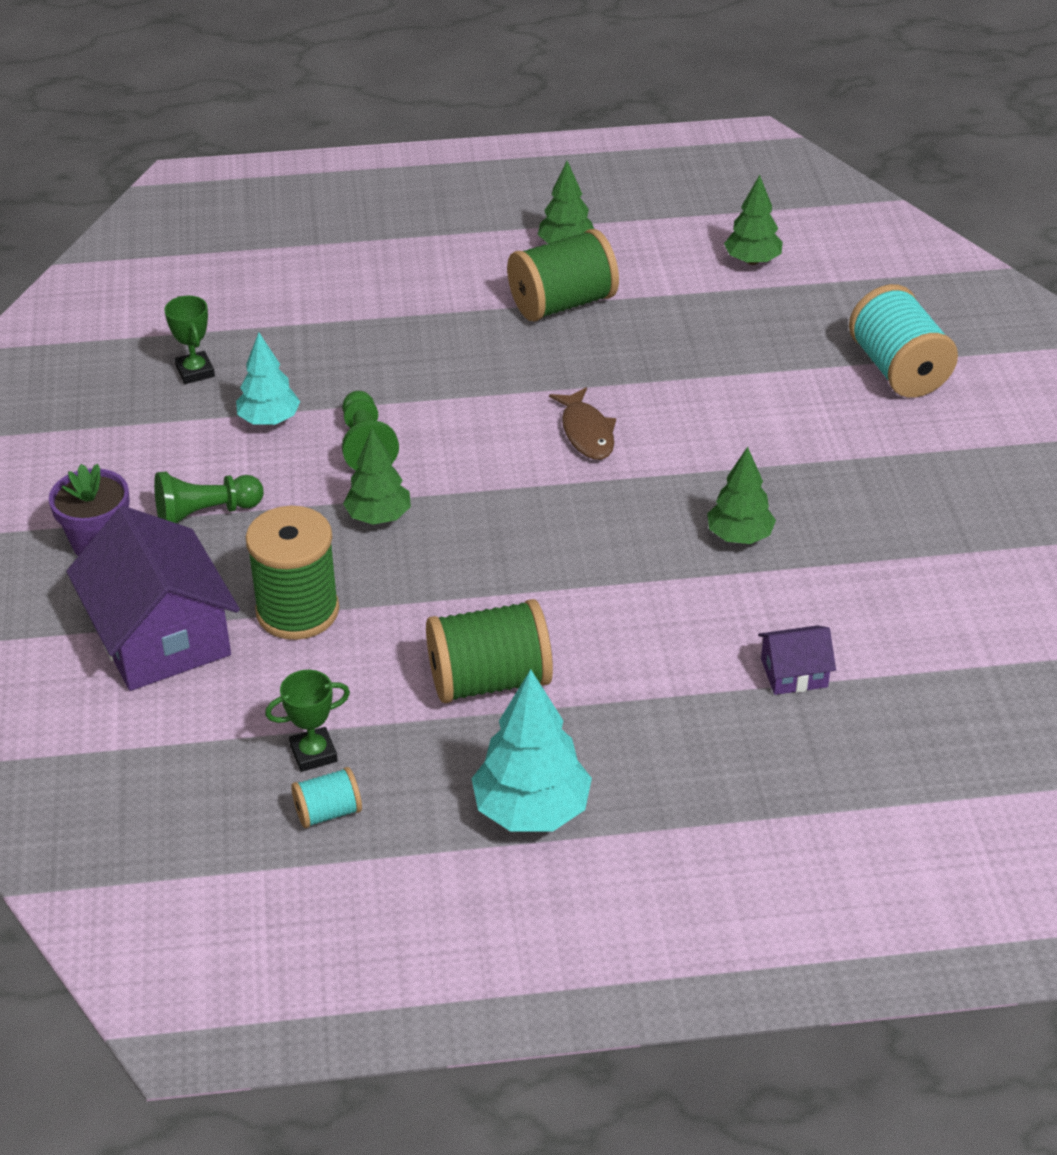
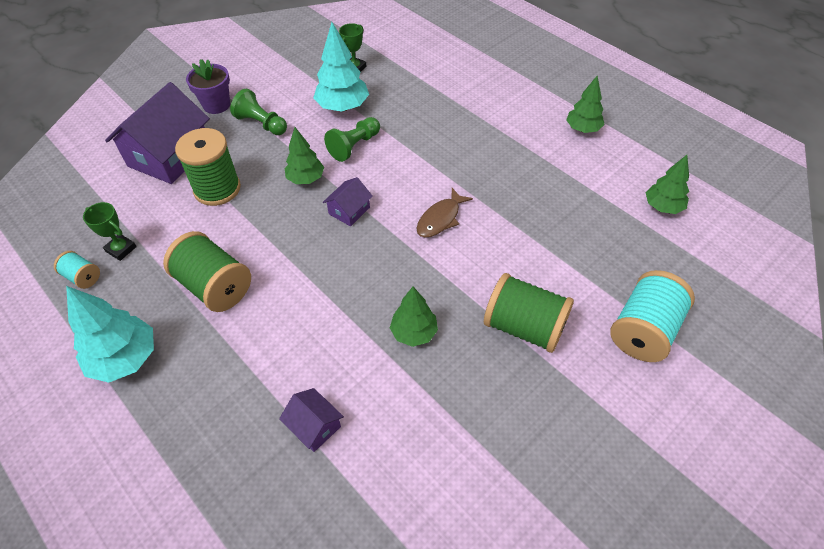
camera: 55 degrees right, 10 degrees up
turquoise tree [236,332,300,425] -> turquoise tree [313,22,369,112], size x1.53
green spool [507,229,619,321] -> green spool moved to [484,273,574,353]
none -> purple house [323,177,373,226]

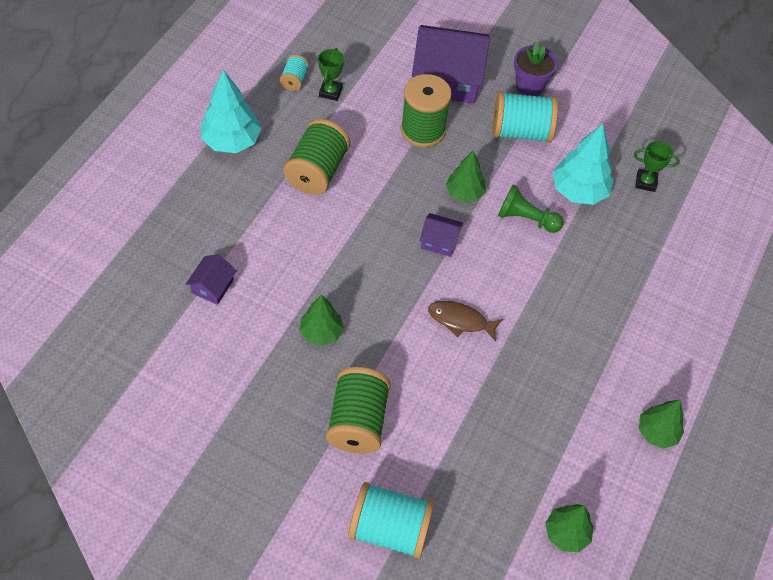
camera: 65 degrees right, 5 degrees up
green pawn [230,89,287,135] -> turquoise spool [493,91,558,143]

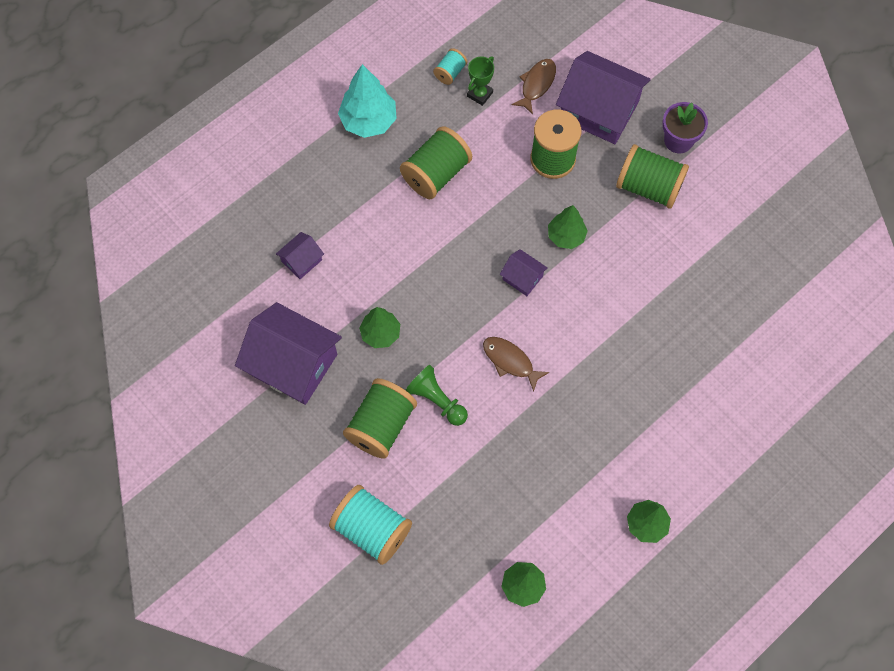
camera: 25 degrees right, 10 degrees up
turquoise spool [493,91,558,143] -> green spool [616,144,689,209]
green pawn [498,185,564,233] -> green pawn moved to [406,365,468,426]
turquoise tree [553,123,614,205] -> none
green trophy [634,141,680,192] -> none
none -> purple house [235,302,342,405]
none -> brown fish [511,59,556,114]

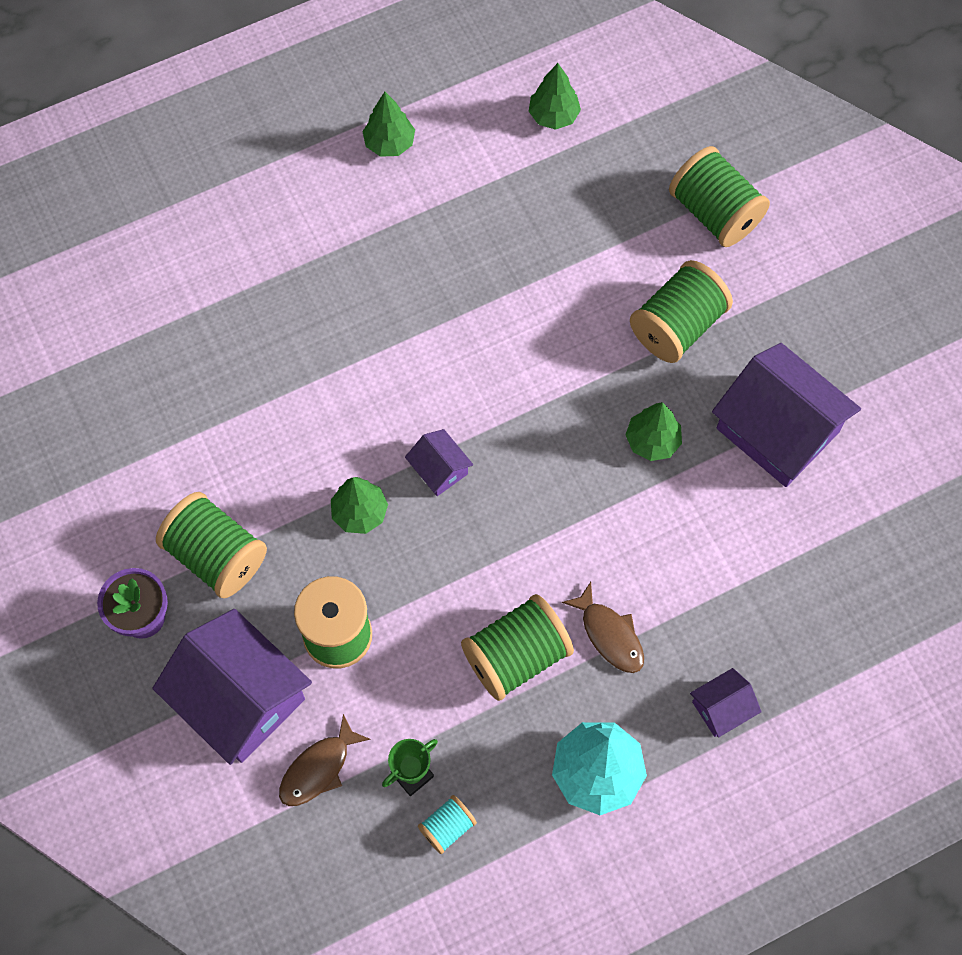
camera: 165 degrees left, 0 degrees up
purple house [276,232,324,279] -> purple house moved to [690,668,762,738]
turquoise spool [329,485,412,565] -> green spool [669,146,770,247]
green pawn [406,365,468,426] -> none
brown fish [483,337,549,392] -> brown fish moved to [562,582,644,673]

